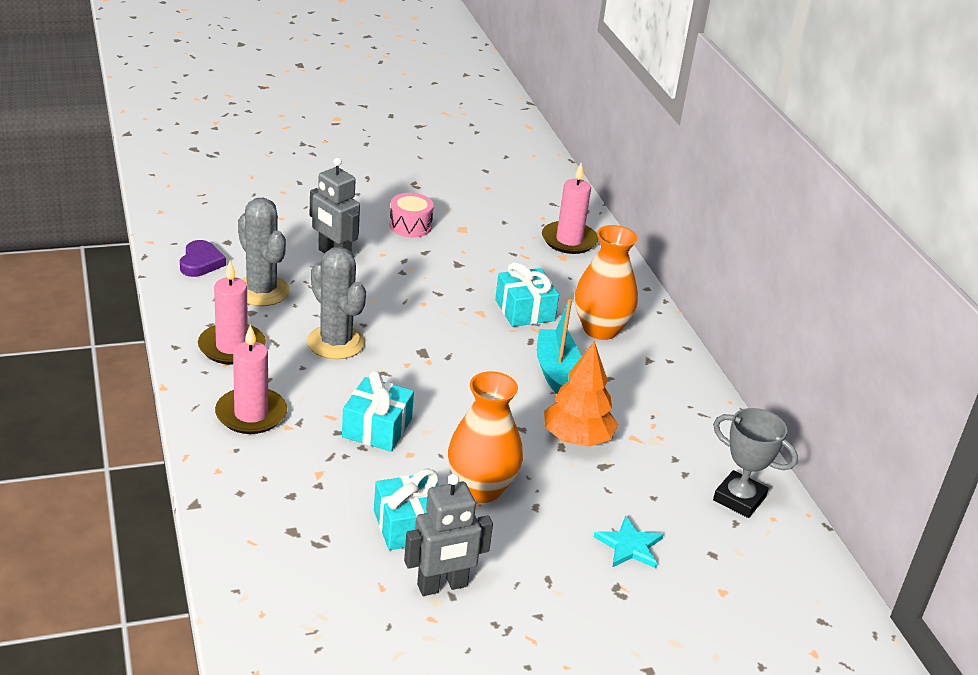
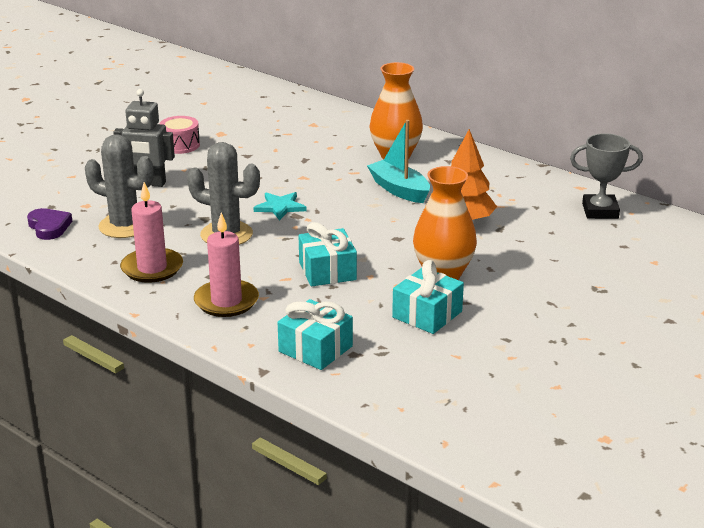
camera: 30 degrees left, 5 degrees down
grey robot [404,474,493,596] -> none
turquoise gift [495,262,559,327] -> turquoise gift moved to [278,299,353,370]
pink candle [542,163,598,254] -> none
turquoise star [594,515,664,568] -> turquoise star moved to [253,192,307,221]

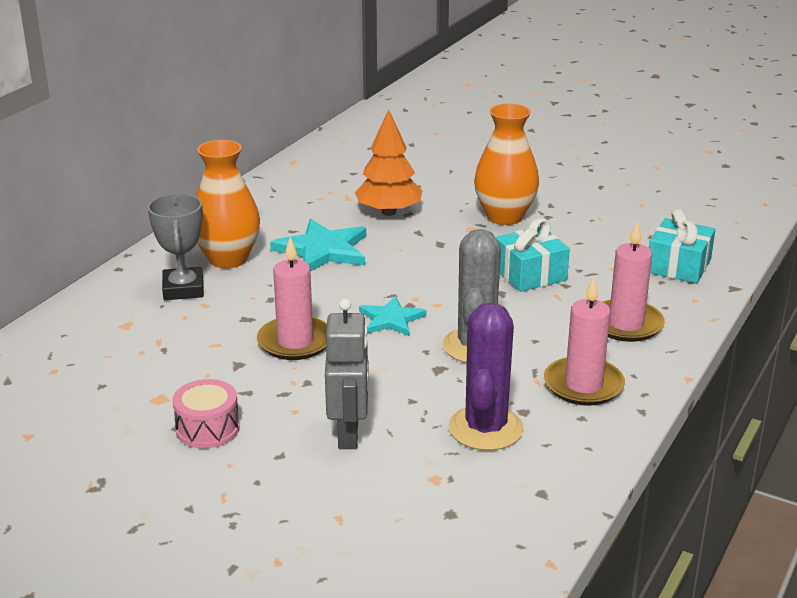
camera: 100 degrees left, 0 degrees up
purple heart [27,208,72,240] -> none
grey cactus [85,134,154,238] -> purple cactus [449,303,523,451]
turquoise boat [367,120,430,203] -> turquoise star [270,219,366,272]
turquoise gift [392,260,464,334] -> none
grey trophy [570,133,643,219] -> grey trophy moved to [147,193,204,300]
none -> pink candle [257,237,327,360]

